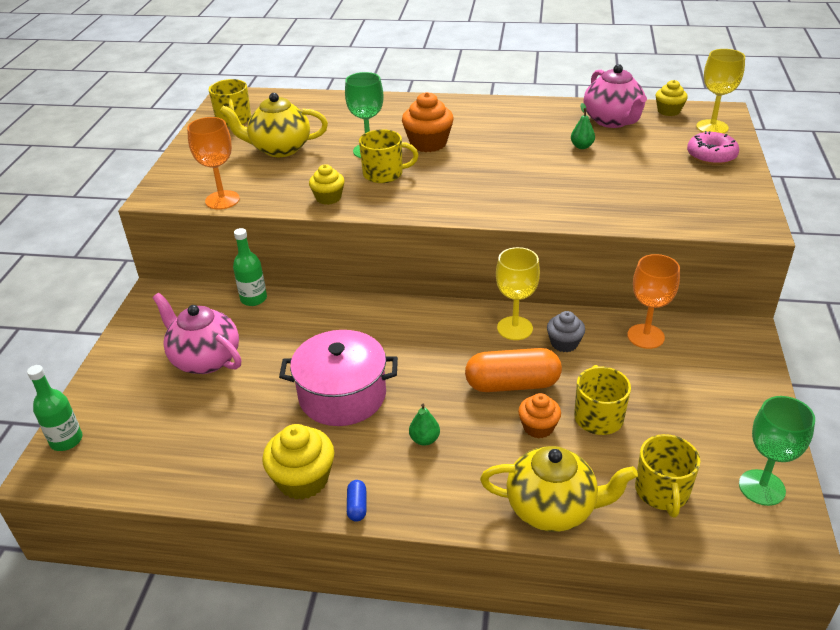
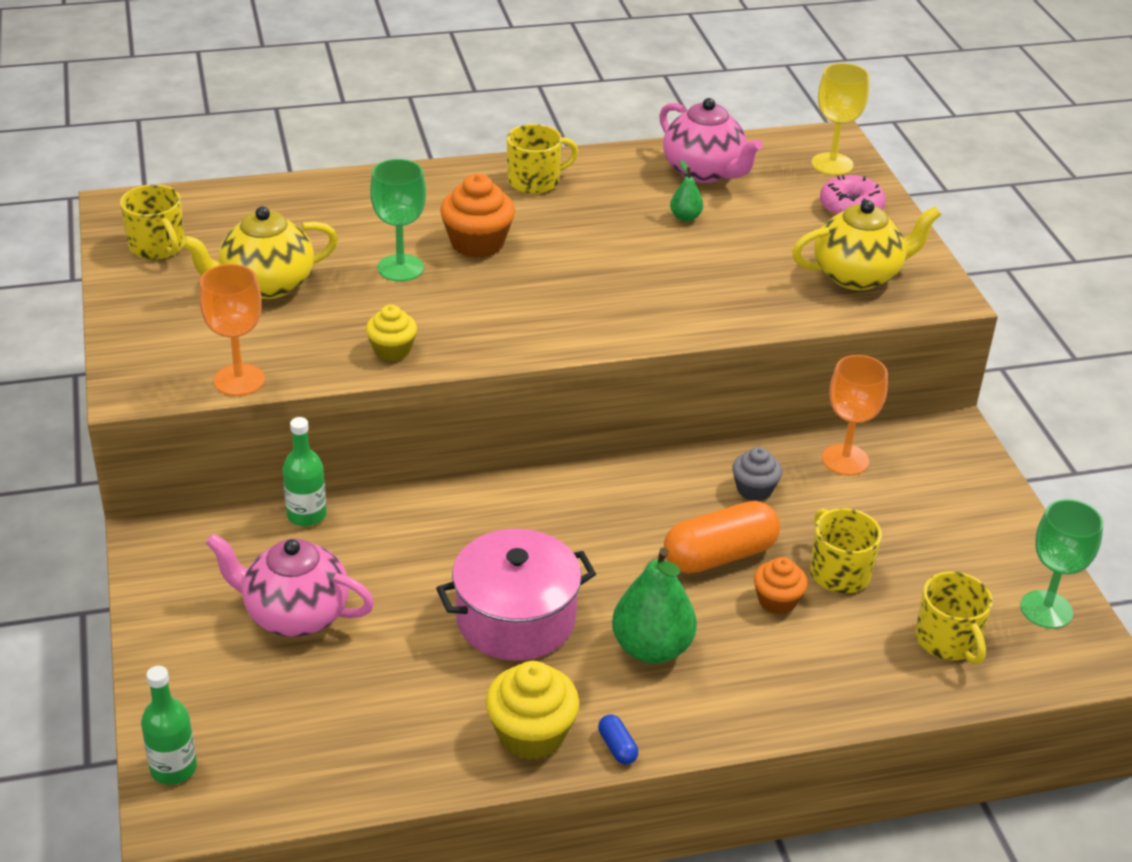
camera: 25 degrees left, 0 degrees up
yellow mug [359,129,418,183] -> yellow mug moved to [507,124,578,194]
green pear [409,404,440,446] -> green pear [612,547,697,664], size x2.07
yellow teapot [480,446,638,532] -> yellow teapot moved to [792,200,941,290]
yellow goblet [496,247,540,340] -> none
yellow cupcake [656,80,688,116] -> none

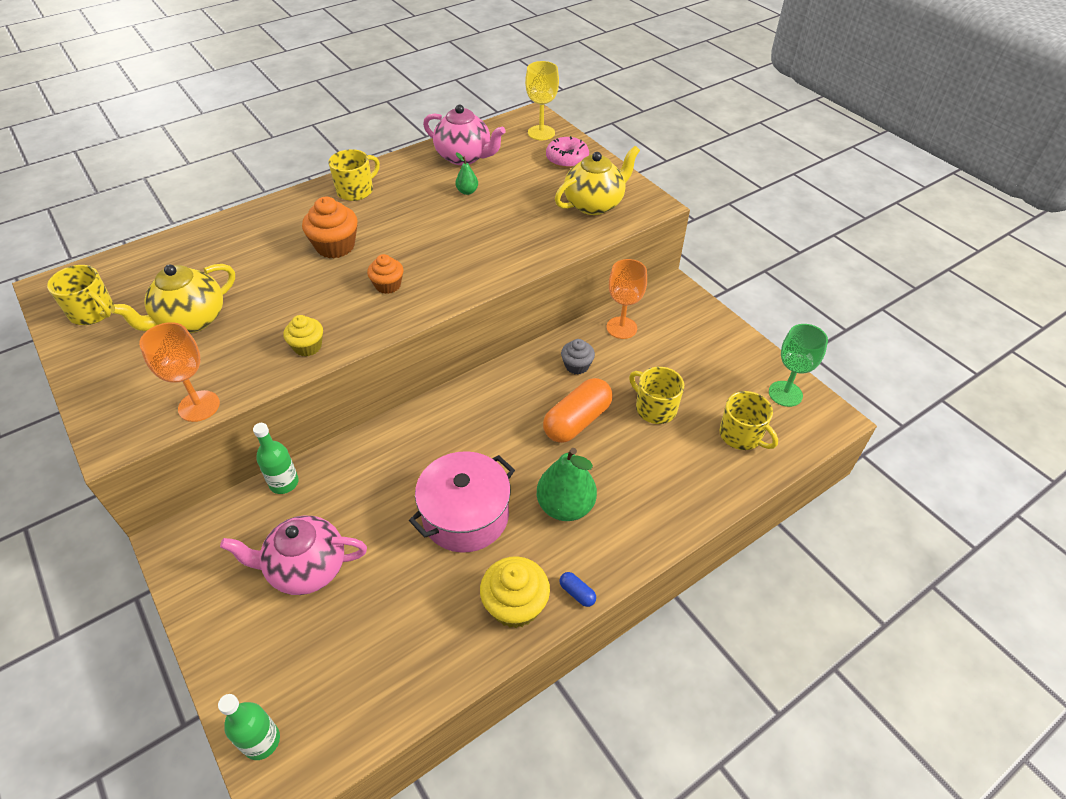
camera: 20 degrees left, 10 degrees up
green goblet [370,159,426,281] -> none
orange cupcake [754,557,808,615] -> orange cupcake moved to [367,254,403,294]

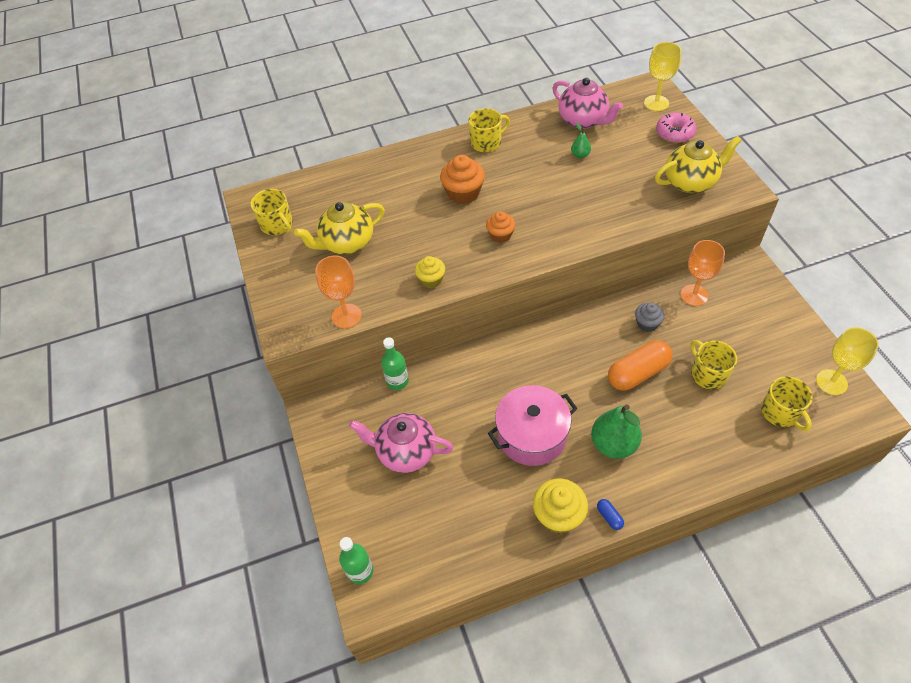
camera: 20 degrees right, 5 degrees up
green goblet [769,324,828,407] -> yellow goblet [816,327,879,395]

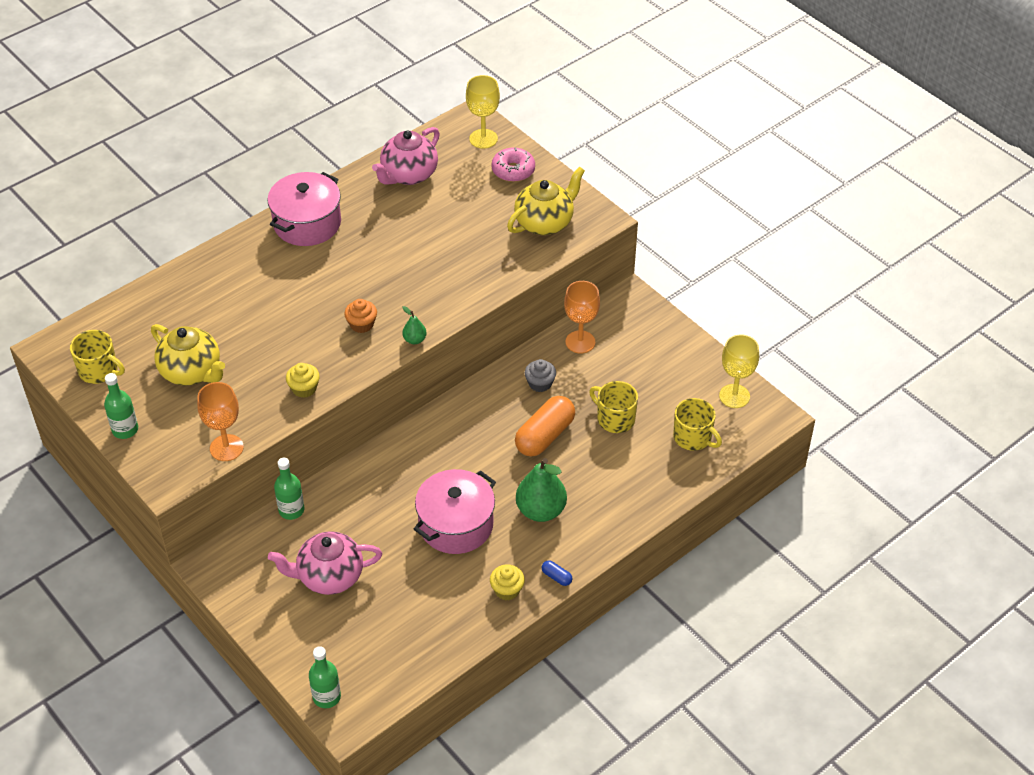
camera: 25 degrees left, 5 degrees down
yellow teapot [294,202,385,254] -> yellow teapot turned 90 degrees counterclockwise [151,324,225,386]
orange cupcake [440,155,485,204] -> none
yellow mug [468,108,510,152] -> pink pot [267,172,341,246]
yellow cupcake [533,478,588,533] -> yellow cupcake [490,564,525,600], size x0.63
pink teapot [553,78,623,129] -> pink teapot turned 105 degrees clockwise [372,127,440,185]
green pear [571,123,591,159] -> green pear moved to [402,306,427,344]
none -> green bottle [104,373,138,439]

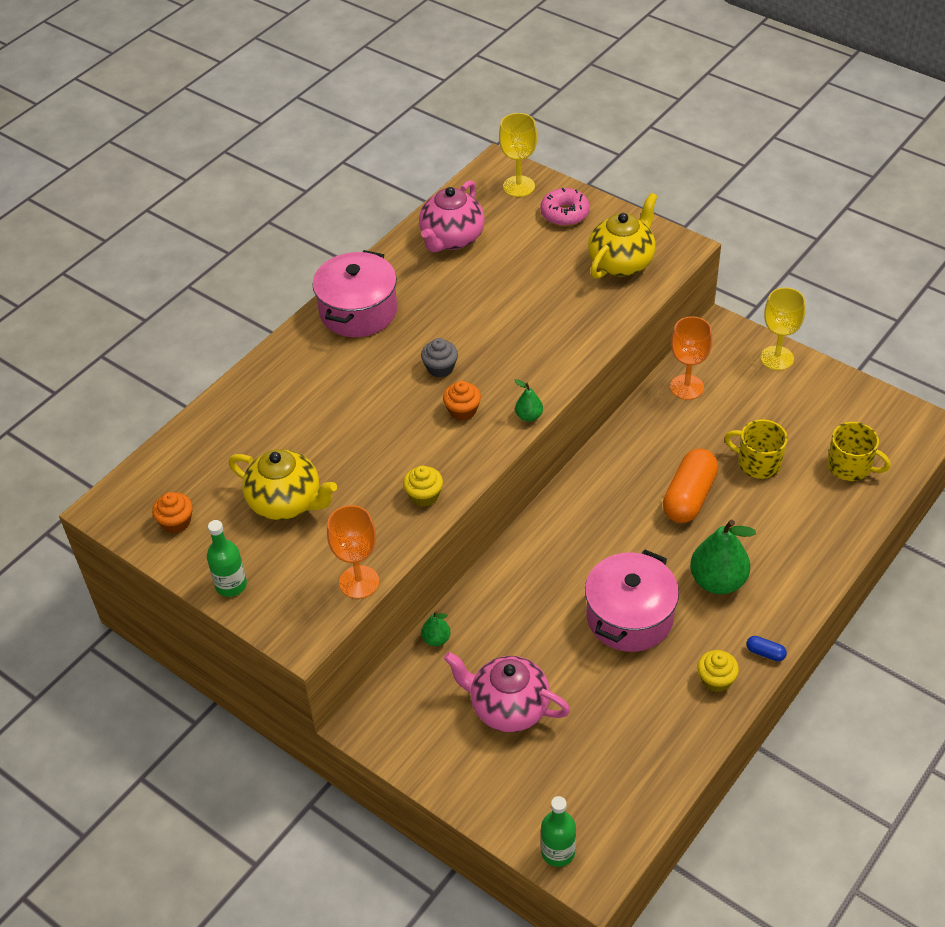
camera: 10 degrees left, 0 degrees up
yellow mug [70,330,125,384] -> orange cupcake [152,492,193,533]
pink teapot [268,531,382,595] -> pink teapot turned 45 degrees clockwise [444,652,570,732]
green bottle [274,458,304,520] -> green pear [421,611,450,646]
grey cupcake [525,359,556,392] -> grey cupcake moved to [421,338,458,378]
yellow goblet [719,334,759,408] -> yellow goblet moved to [760,287,805,370]

